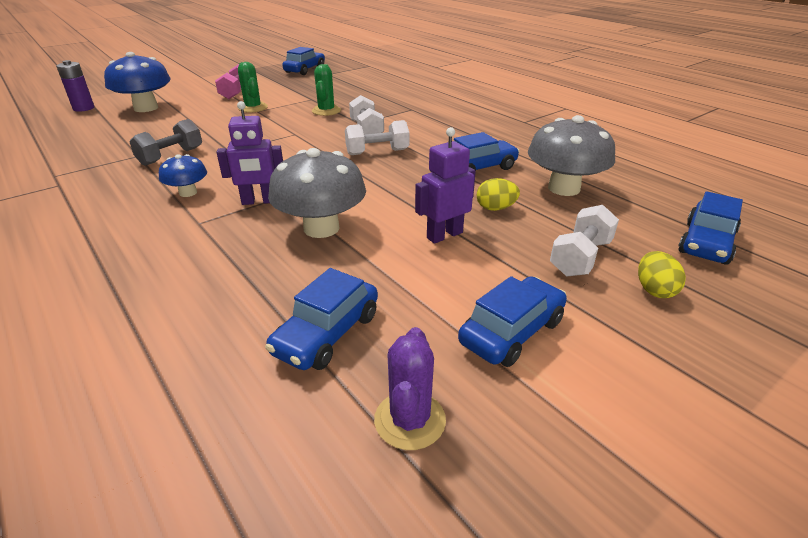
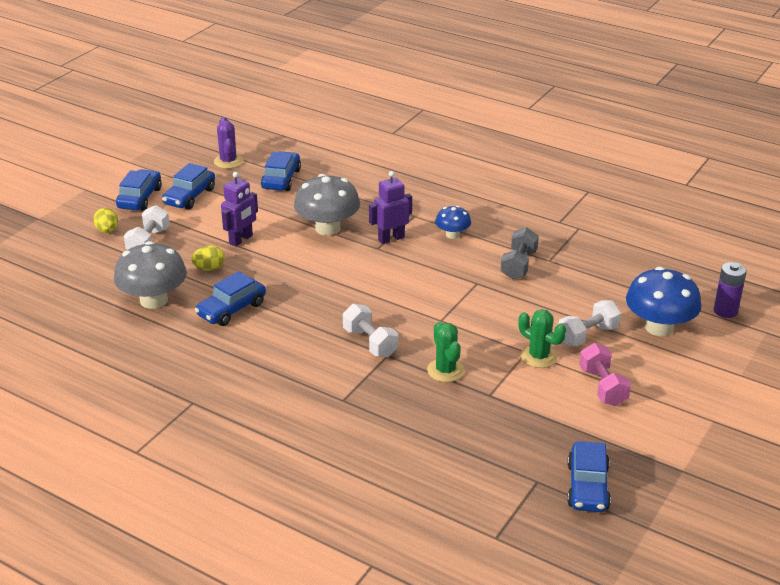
camera: 160 degrees right, 0 degrees up
white dumbbell [345,120,409,155] -> white dumbbell moved to [558,300,621,346]
blue car [678,191,743,265] -> blue car moved to [116,169,162,211]

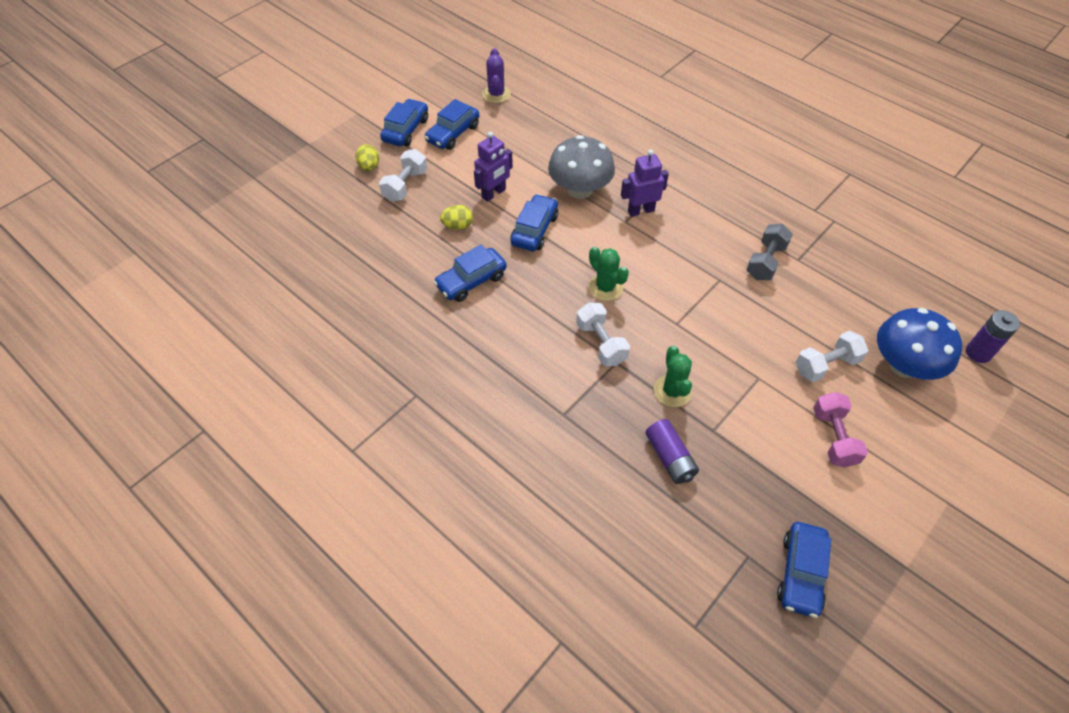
camera: 10 degrees right, 20 degrees up
grey mushroom [114,241,187,309] -> none
blue car [261,151,301,191] -> blue car moved to [511,194,558,251]
blue mushroom [435,206,471,239] -> none
green cactus [519,309,566,368] -> green cactus moved to [588,247,629,301]
none -> purple battery [645,419,699,484]

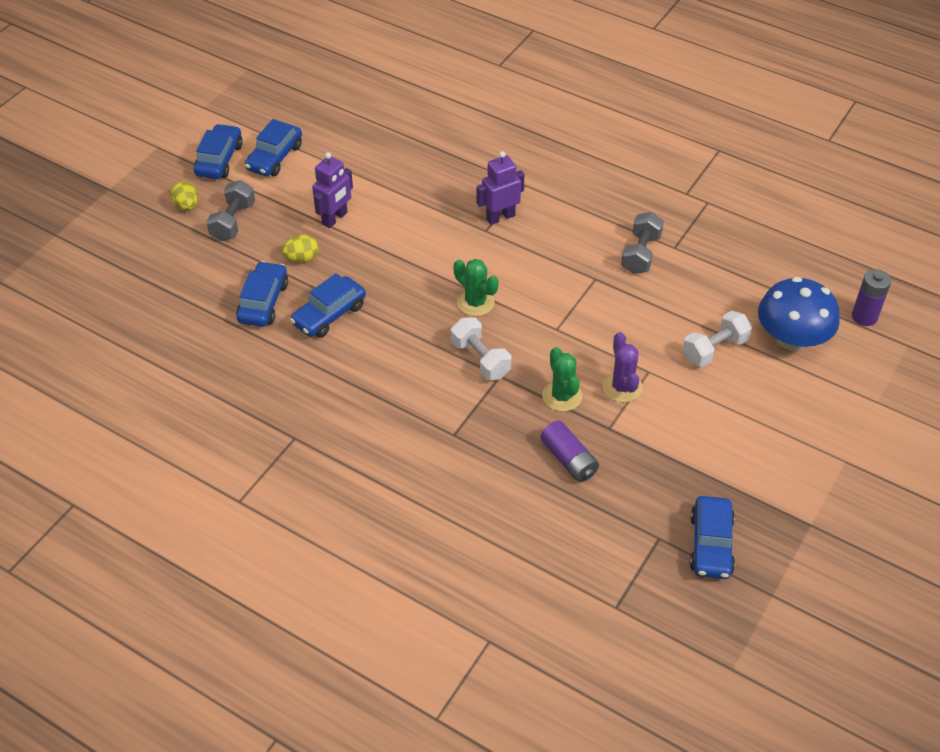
camera: 10 degrees left, 5 degrees down
white dumbbell [379,149,427,202] -> grey dumbbell [206,180,255,241]
purple cactus [482,48,511,103] -> purple cactus moved to [603,332,643,402]
blue car [511,194,558,251] -> blue car moved to [236,261,288,327]
grey mushroom [548,135,615,199] -> none
pink dumbbell [813,392,868,468] -> none

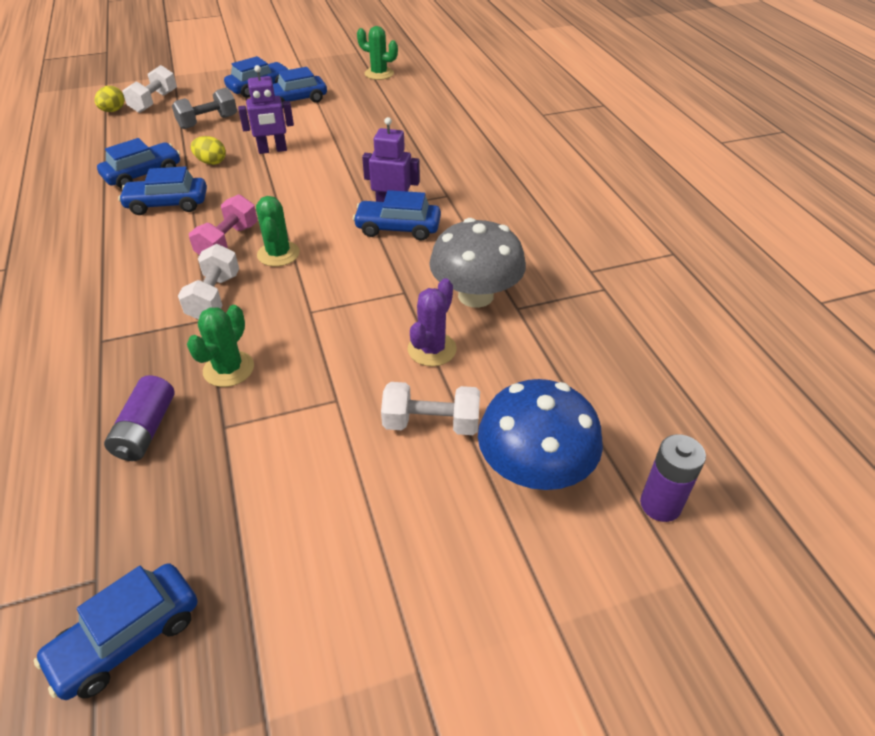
camera: 40 degrees right, 5 degrees down
yellow egg [171,181,198,211] -> yellow egg moved to [95,86,125,112]
purple cactus [603,332,643,402] -> purple cactus moved to [408,278,457,366]
grey dumbbell [621,212,664,274] -> grey mushroom [429,218,526,308]
none -> white dumbbell [122,65,177,113]
none -> pink dumbbell [189,194,257,255]
none -> blue car [353,190,441,241]
none -> green cactus [357,26,398,80]

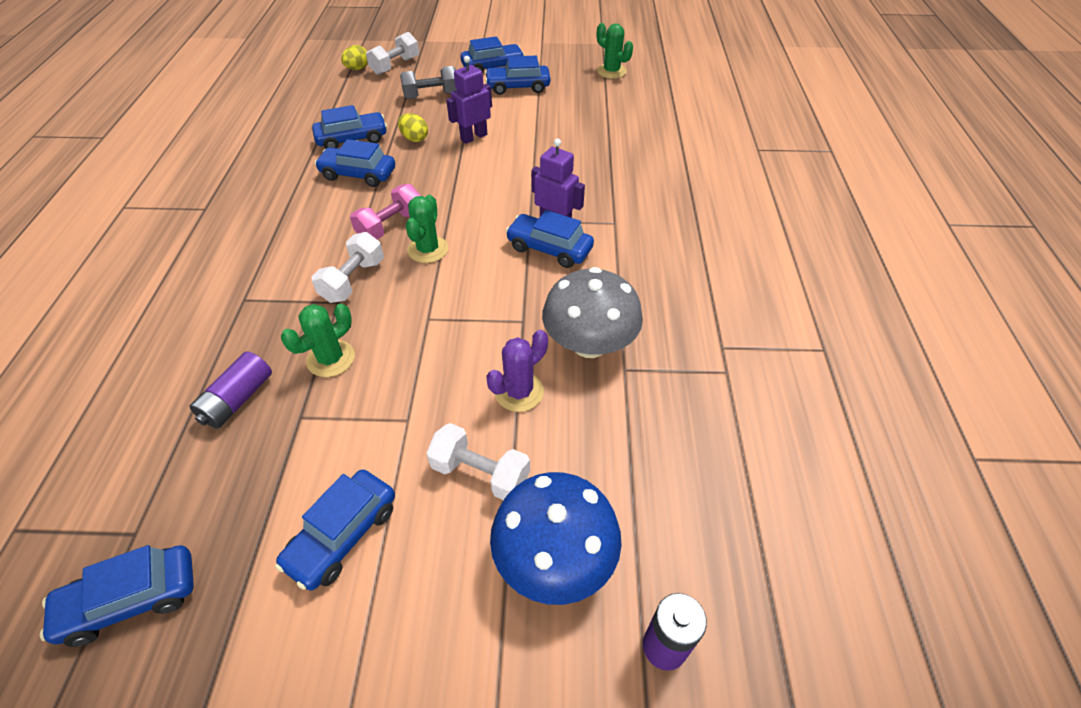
camera: 20 degrees right, 5 degrees up
purple robot [238,65,294,154] -> purple robot turned 135 degrees clockwise [446,56,492,144]
none -> blue car [275,469,395,591]

